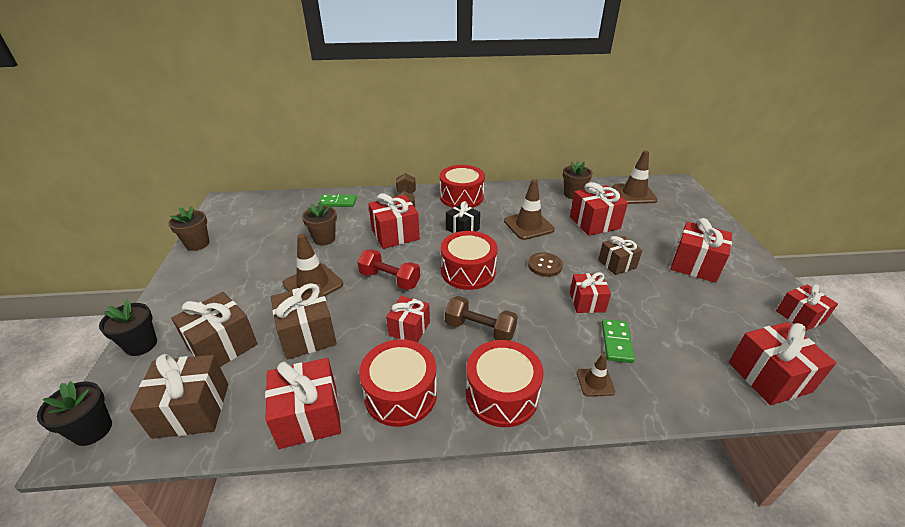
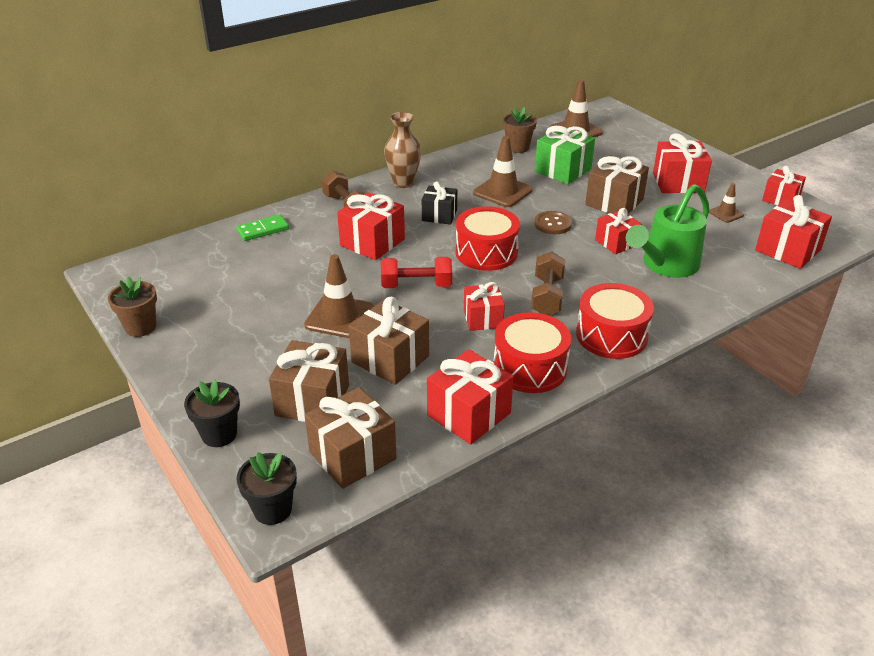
camera: 30 degrees left, 0 degrees up
brown flower pot [302,201,337,245] -> none
red drum [440,165,485,208] -> brown vase [384,112,421,188]
brown dumbbell [445,296,518,341] -> brown dumbbell turned 75 degrees counterclockwise [531,251,565,315]
red gift [570,182,628,236] -> green gift [535,126,595,184]
brown traffic cone [577,354,615,396] -> brown traffic cone moved to [709,183,744,223]
brown gift [598,236,642,275] -> brown gift [585,155,649,214], size x1.53
green domino [602,319,635,363] -> green watering can [626,184,709,278]

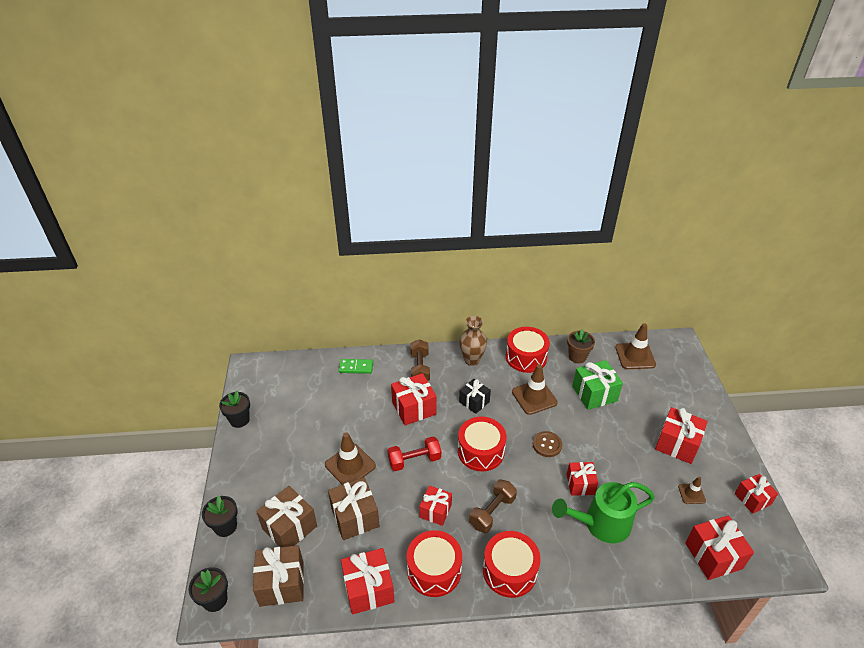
camera: 30 degrees right, 5 degrees up
brown flower pot [108,277,157,337] -> black flower pot [219,391,250,428]
red dumbbell [381,257,452,288] -> red dumbbell turned 45 degrees counterclockwise [388,436,441,471]
brown gift [585,155,649,214] -> none
none -> red drum [506,327,550,373]

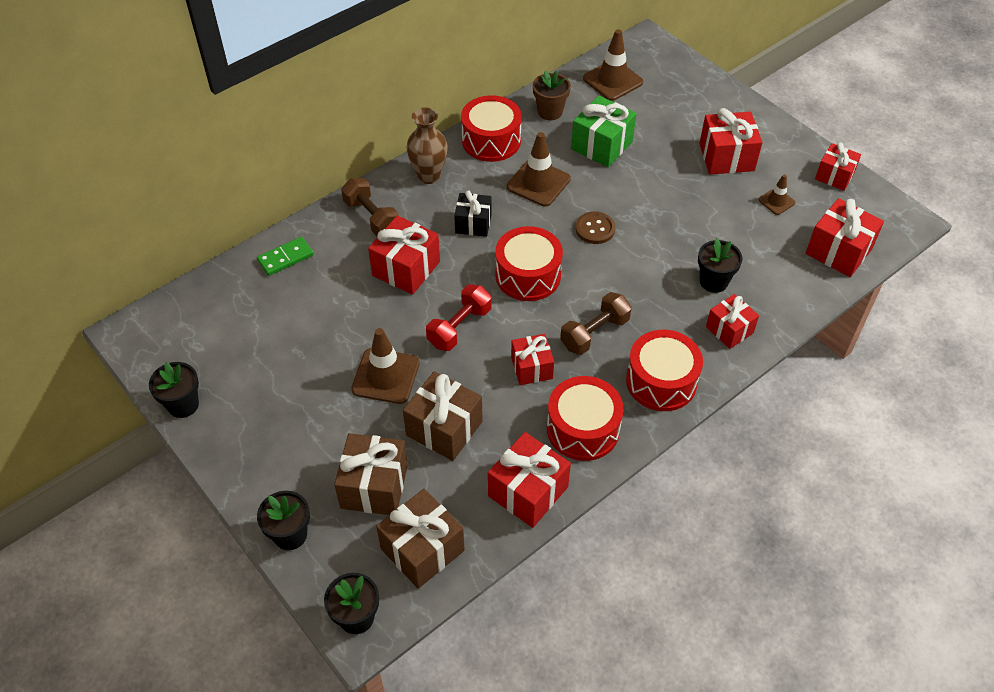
camera: 35 degrees left, 10 degrees up
brown dumbbell [469,479,517,533] -> brown dumbbell turned 45 degrees clockwise [560,292,632,355]
green watering can [552,482,655,543] -> black flower pot [698,238,742,293]
red gift [567,462,598,496] -> red gift moved to [706,294,759,349]

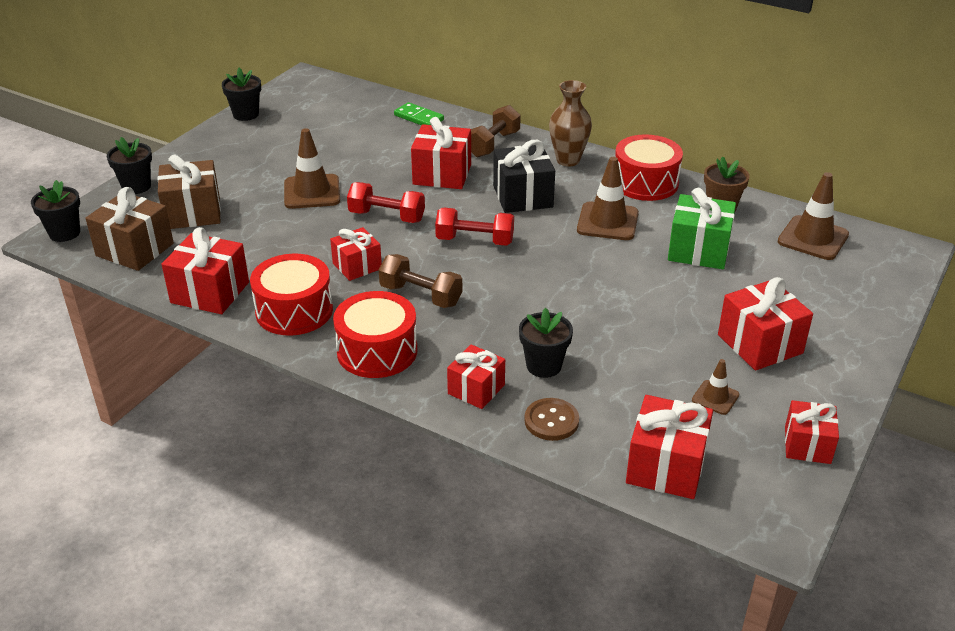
camera: 70 degrees right, 15 degrees down
brown gift [403,371,482,461] -> none
black gift [454,190,492,237] -> black gift [493,140,555,213], size x1.53
red drum [495,226,563,301] -> red dumbbell [435,208,514,246]
brown button [575,211,615,244] -> brown button moved to [524,398,579,441]

